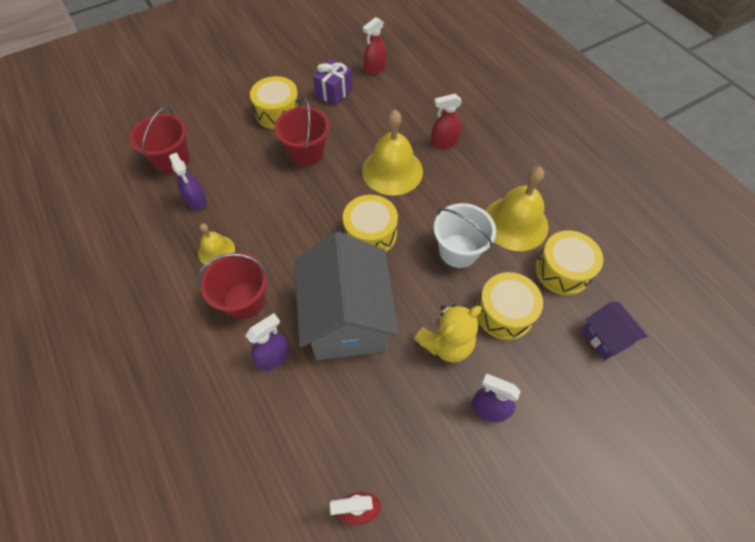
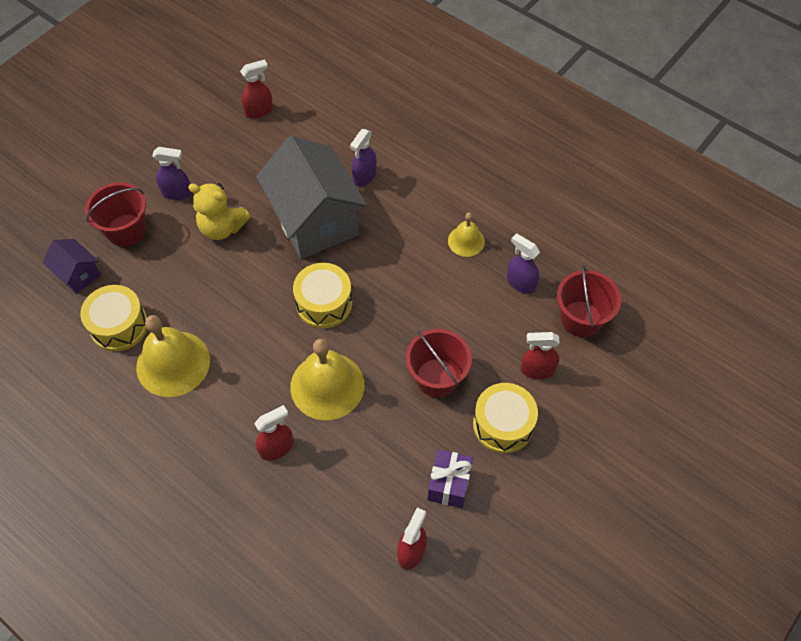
camera: 160 degrees right, 0 degrees up
red bucket [198,252,268,320] -> red bucket moved to [85,182,146,247]
yellow teddy bear [414,304,482,362] -> yellow teddy bear turned 105 degrees counterclockwise [188,183,250,240]
white bucket [434,203,496,268] -> none
yellow drum [477,272,543,340] -> none
none -> red spray bottle [521,332,560,379]

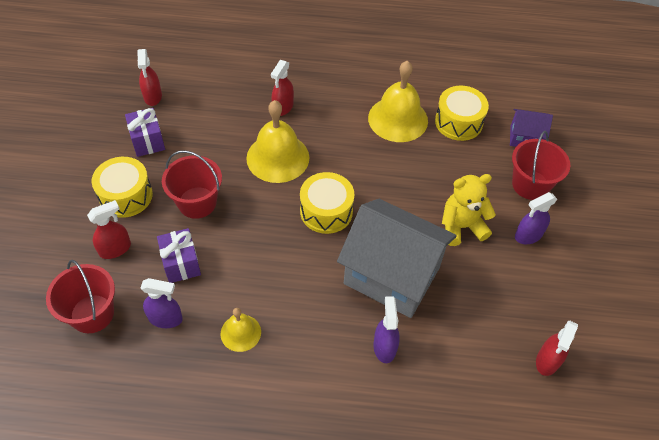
camera: 145 degrees right, 5 degrees down
none -> purple gift [157,228,201,283]

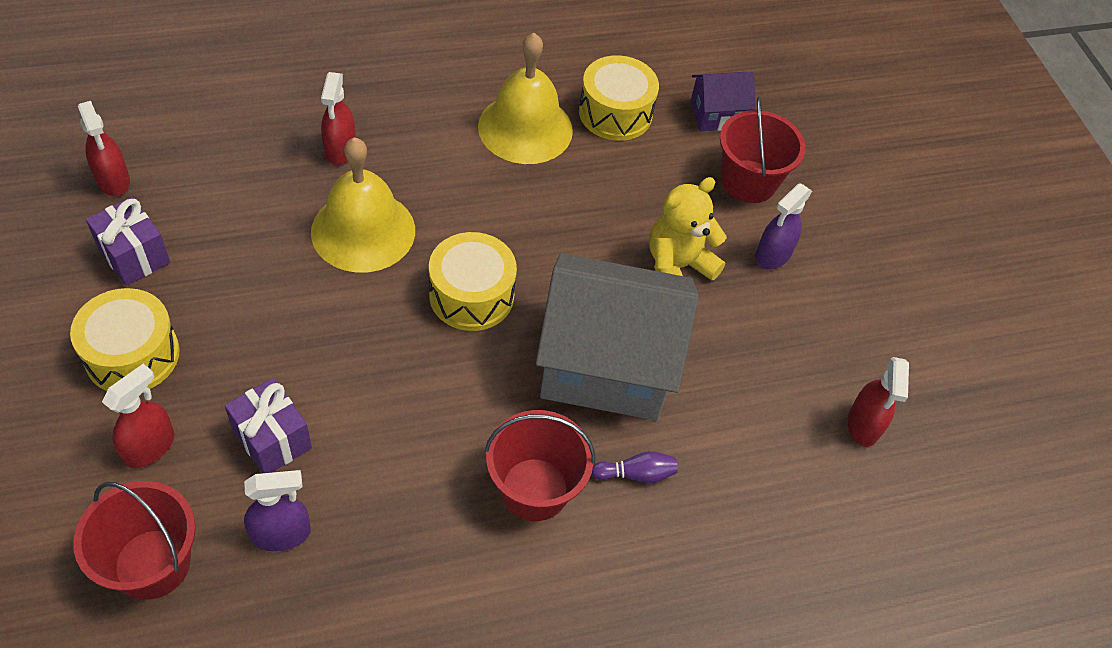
camera: 25 degrees left, 0 degrees up
red bucket [162,150,222,219] -> red bucket moved to [484,410,595,521]
yellow bell [220,308,261,352] -> none
purple spray bottle [374,296,400,363] -> purple bowling pin [592,451,678,483]

